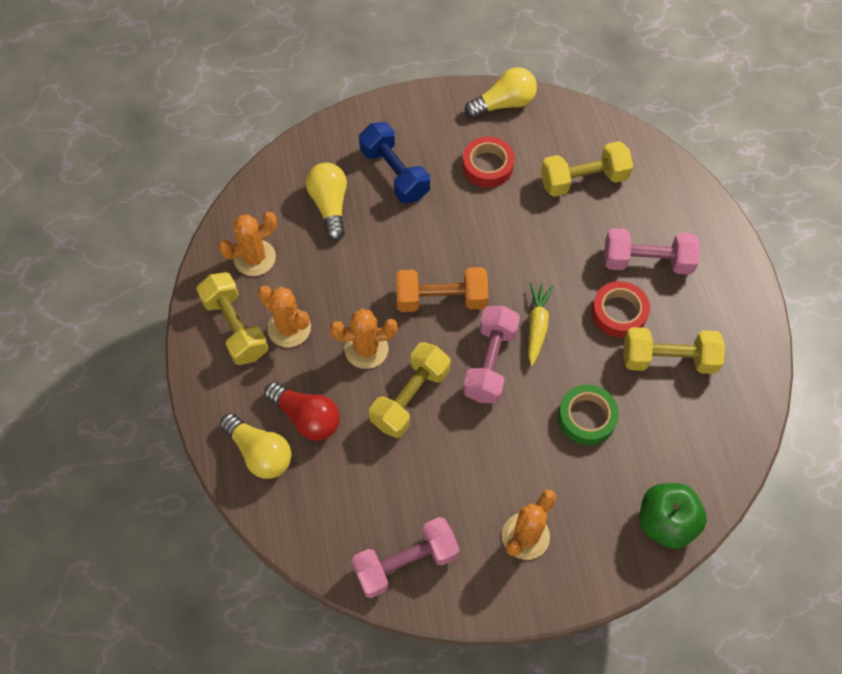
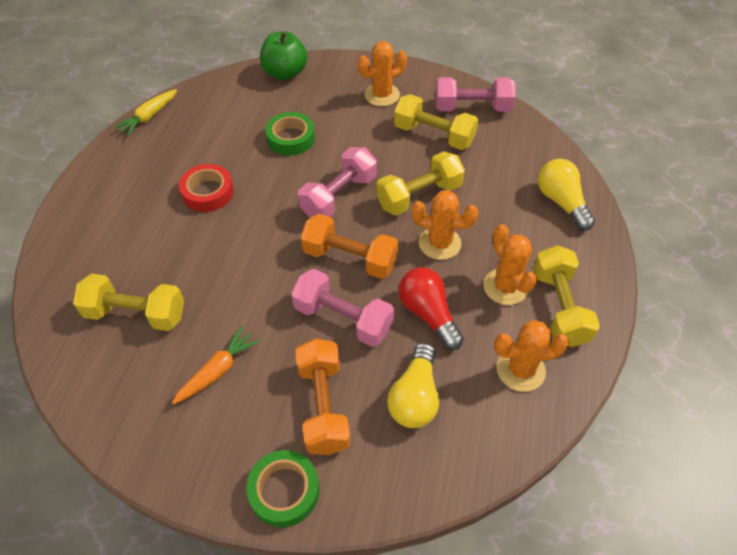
camera: 155 degrees left, 10 degrees down
red light bulb [264,382,340,441] -> red light bulb moved to [399,267,464,350]
blue dumbbell [359,122,430,204] -> orange dumbbell [295,339,350,455]
red tape [462,136,515,188] -> orange carrot [172,326,260,405]
yellow light bulb [465,67,537,119] -> none
yellow carrot [528,283,554,366] -> yellow carrot moved to [114,89,177,136]
pink dumbbell [604,228,700,275] -> pink dumbbell moved to [291,269,394,347]
yellow dumbbell [623,327,725,374] -> yellow dumbbell moved to [394,94,478,150]
none -> green tape [246,450,319,527]

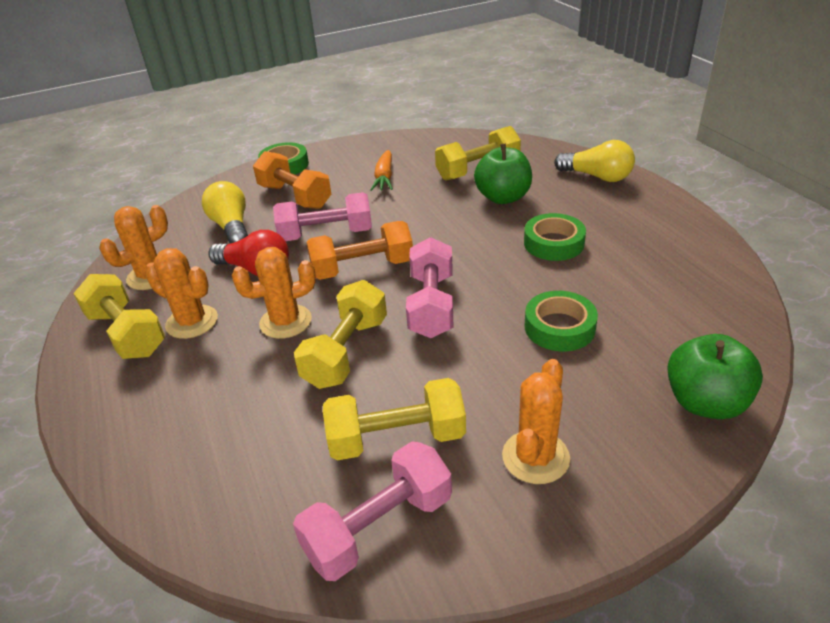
camera: 145 degrees right, 15 degrees down
yellow carrot [114,89,177,136] -> none
red tape [179,164,234,212] -> green tape [524,213,586,261]
yellow light bulb [538,159,595,231] -> yellow light bulb moved to [554,140,635,182]
none -> green apple [474,144,532,204]

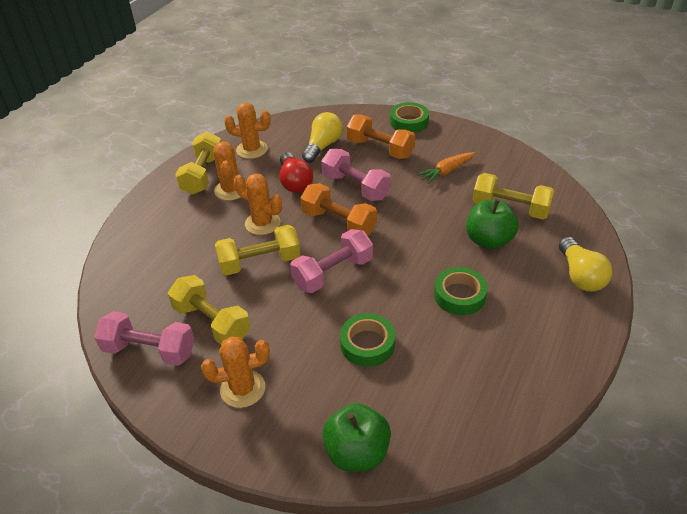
camera: 50 degrees right, 5 degrees up
orange dumbbell [253,151,331,209] -> orange dumbbell turned 60 degrees counterclockwise [346,114,415,159]

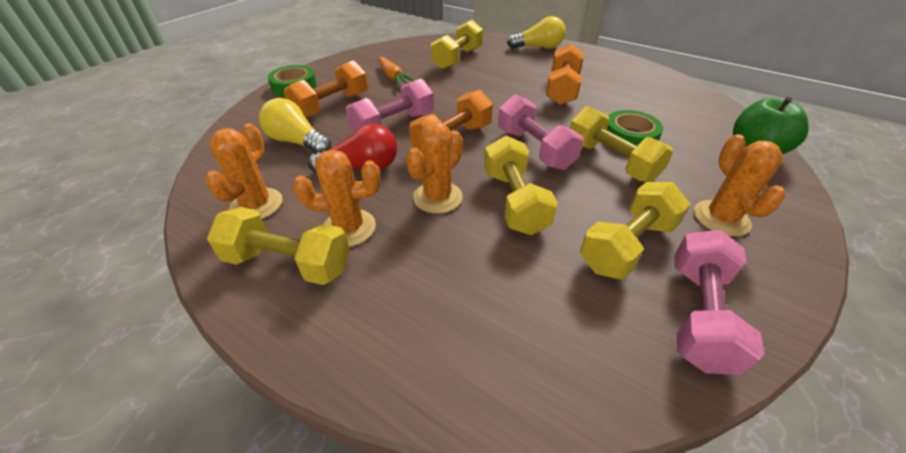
camera: 85 degrees left, 0 degrees up
green tape [434,267,488,315] -> orange dumbbell [546,44,584,105]
green apple [466,199,519,249] -> none
none -> yellow dumbbell [570,106,673,182]

